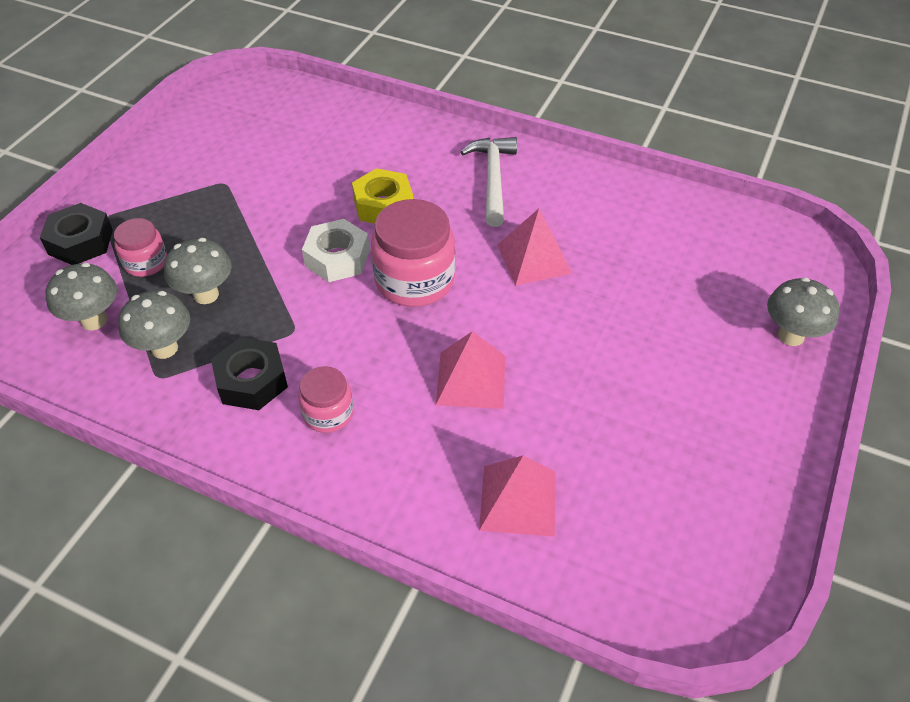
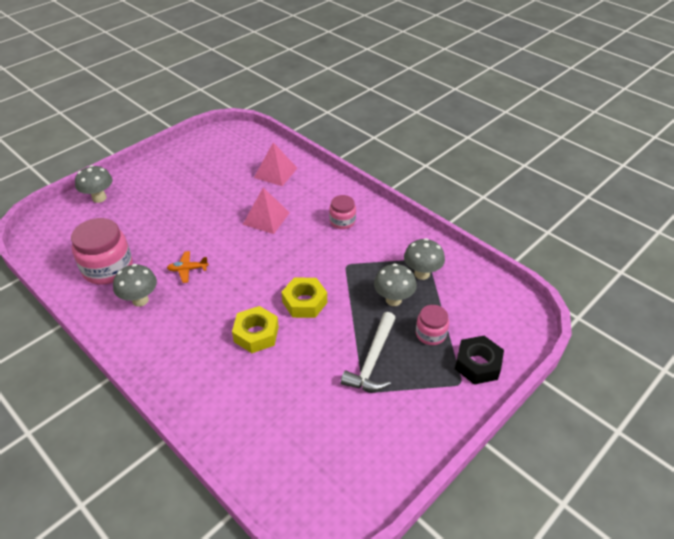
camera: 160 degrees left, 5 degrees down
grey mushroom [46,263,117,330] -> grey mushroom moved to [113,264,157,307]
black nut [211,337,288,410] -> none
white nut [302,219,370,282] -> yellow nut [281,278,327,318]
pink jar [371,199,455,307] -> pink jar moved to [71,218,133,285]
white hammer [461,137,517,227] -> white hammer moved to [341,312,396,391]
pink pyramid [497,209,572,286] -> orange plane [167,251,209,283]

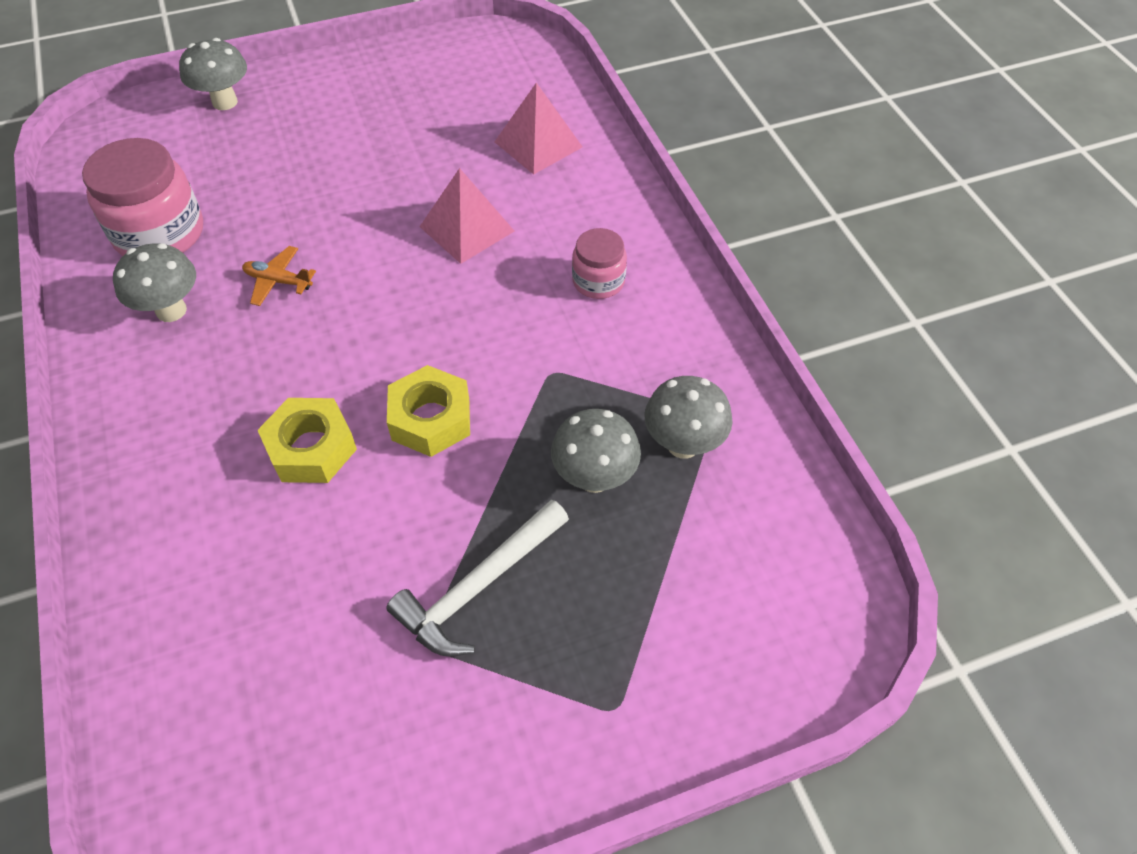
camera: 25 degrees right, 10 degrees up
pink jar [416,305,449,345] -> none
black nut [455,336,504,385] -> none

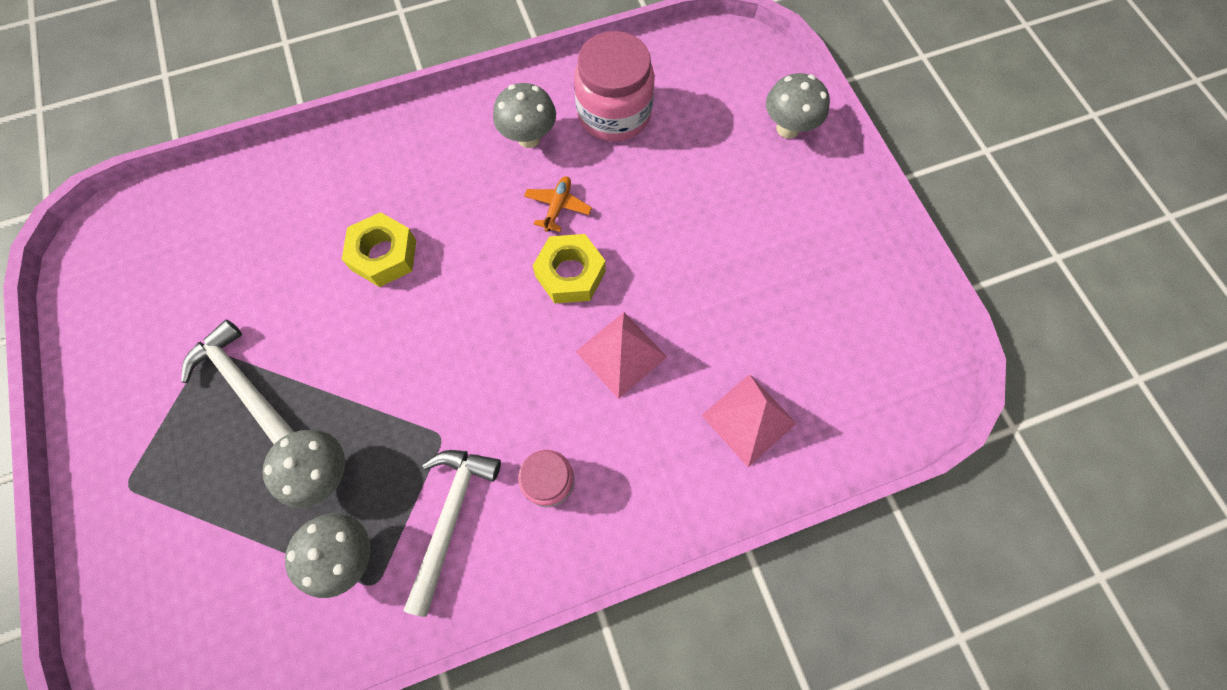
camera: 90 degrees right, 15 degrees up
yellow nut [387,365,470,457] -> yellow nut moved to [533,234,606,303]
none -> white hammer [404,450,501,617]

